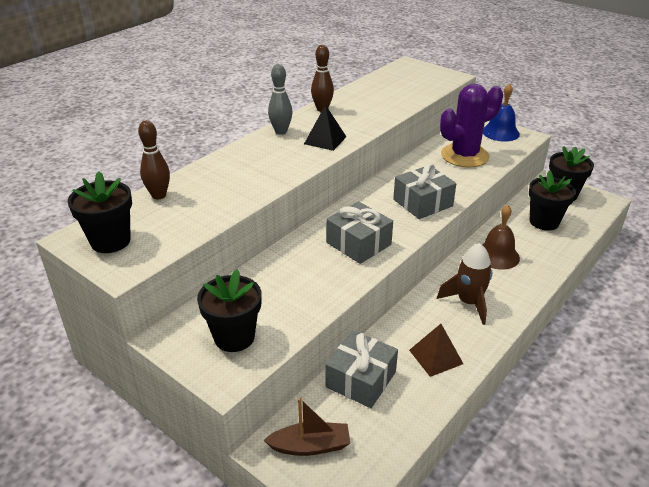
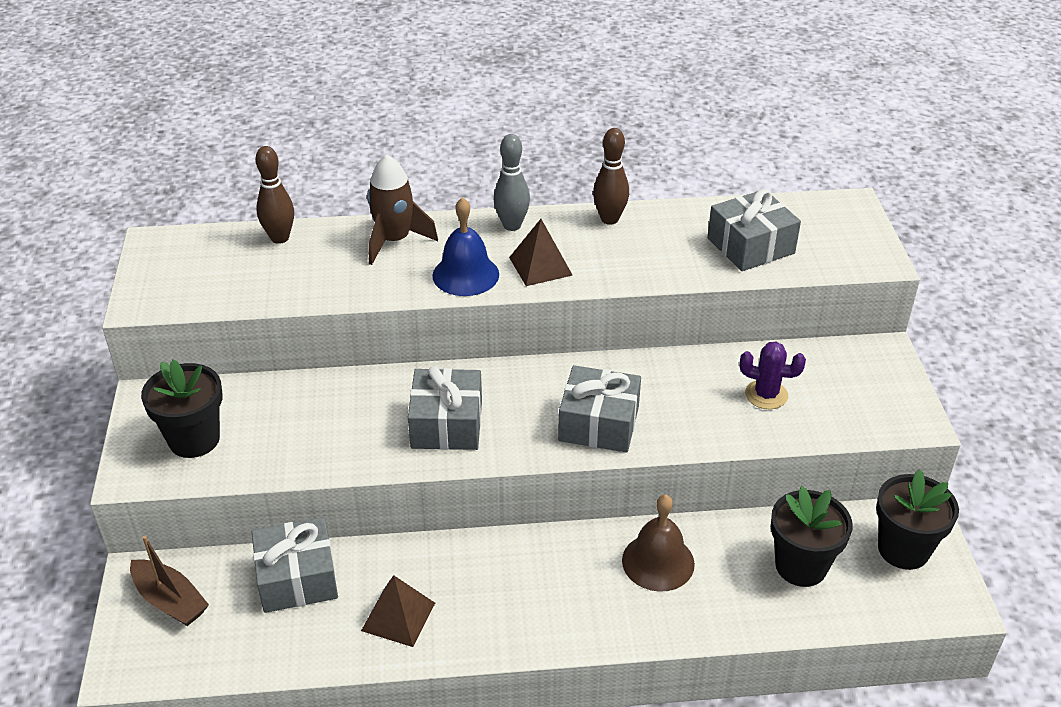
camera: 45 degrees right, 5 degrees up
black flower pot [68,171,132,253] -> none
black pyramid [304,105,347,151] -> brown pyramid [509,219,573,286]
brown rocket [437,243,492,325] -> brown rocket moved to [367,155,438,265]
purple cactus [440,84,503,167] -> purple cactus [740,342,806,409], size x0.51
blue bell [483,84,520,141] -> blue bell moved to [432,197,499,296]
none -> grey gift [707,189,801,271]

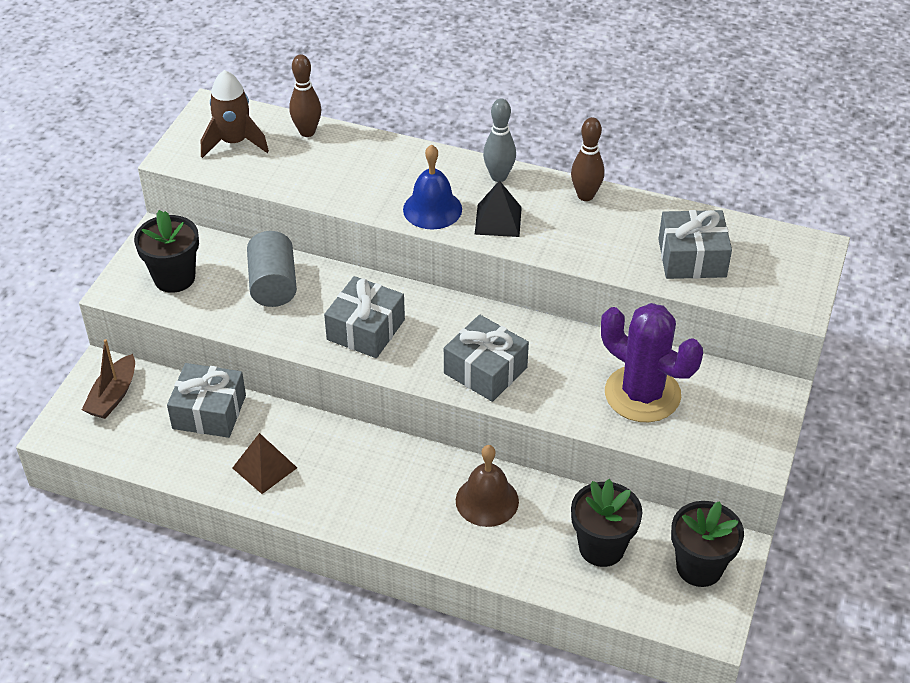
camera: 25 degrees right, 5 degrees up
brown boat [130,536,209,626] -> brown boat turned 45 degrees clockwise [82,339,135,419]
brown rocket [367,155,438,265] -> brown rocket moved to [201,70,269,158]
brown pyramid [509,219,573,286] -> black pyramid [475,180,522,237]
purple cactus [740,342,806,409] -> purple cactus [601,303,703,422], size x1.94
none -> grey cylinder [247,231,297,307]

